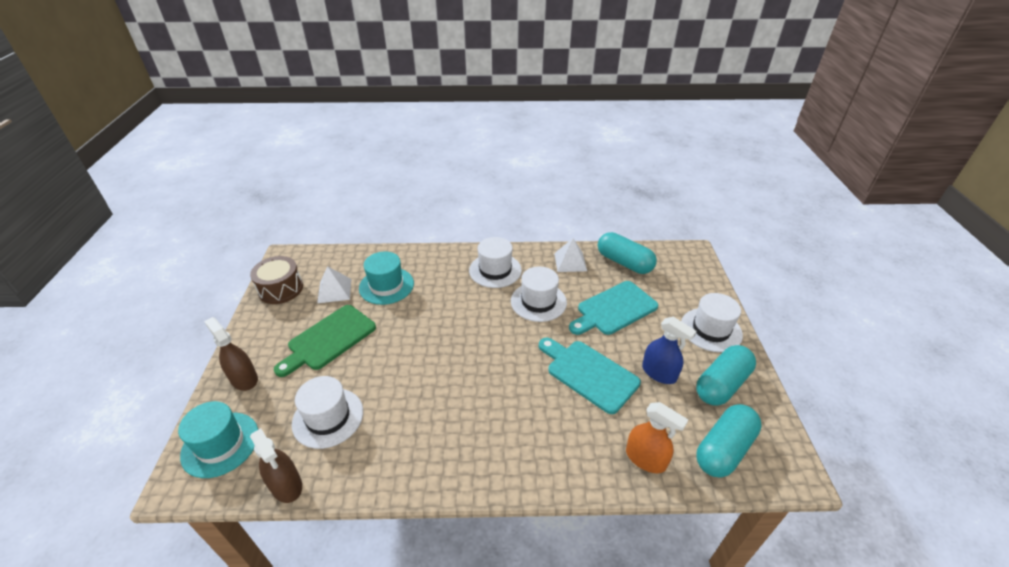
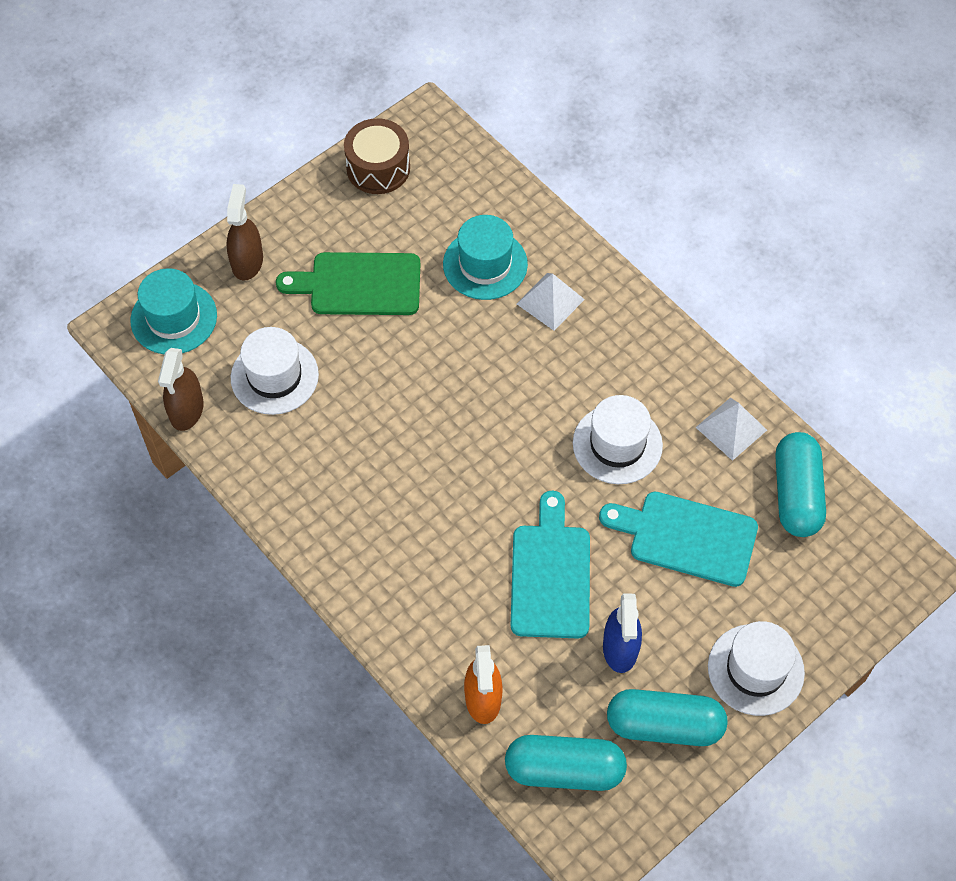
camera: 50 degrees right, 20 degrees up
white pyramid [317,266,351,303] -> white pyramid moved to [517,273,585,331]
white hat [469,237,522,288] -> none

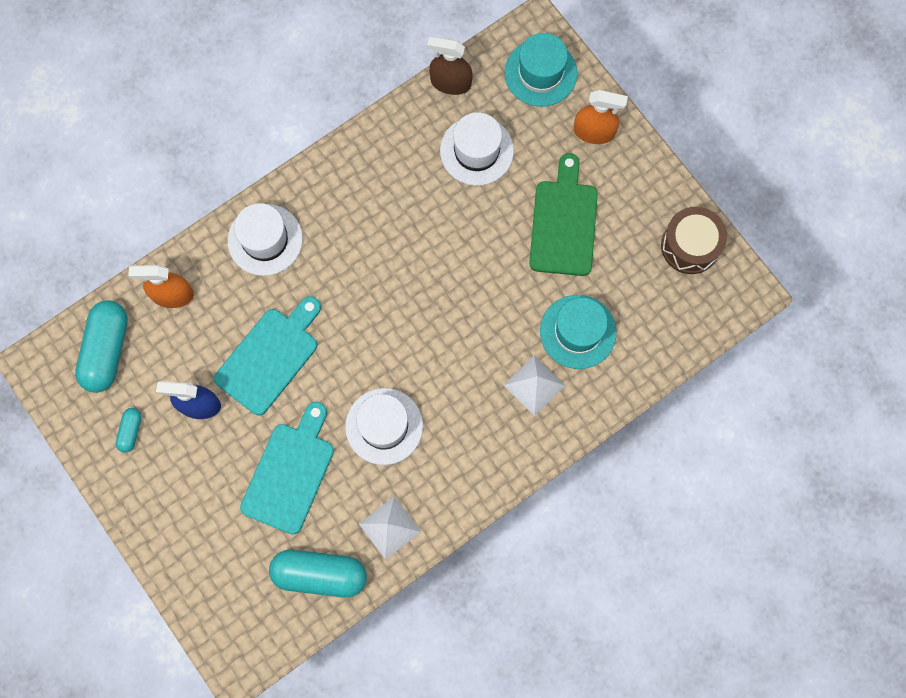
camera: 95 degrees right, 15 degrees up
brown spray bottle [226,184,263,281] -> orange spray bottle [574,90,628,144]
turquoise cutting board [510,491,590,638] -> turquoise cutting board turned 60 degrees counterclockwise [214,296,321,415]
turquoise capsule [607,689,727,746] -> turquoise capsule [116,408,141,453], size x0.48
white hat [708,621,805,716] -> white hat moved to [227,203,303,276]

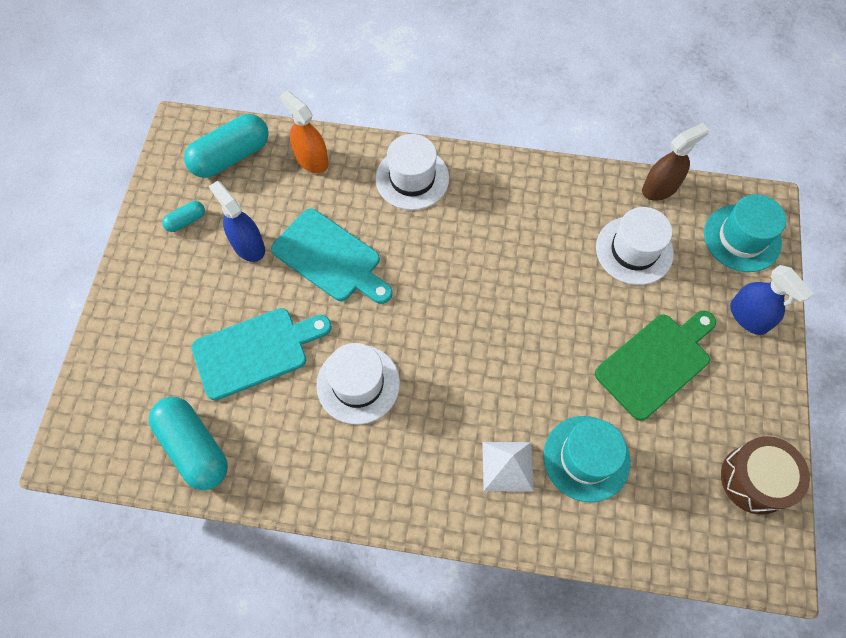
camera: 45 degrees right, 10 degrees down
turquoise cutting board [214,296,321,415] -> turquoise cutting board turned 45 degrees clockwise [271,208,392,304]
white pyramid [359,496,421,560] -> none
brown spray bottle [427,36,473,95] -> brown spray bottle turned 90 degrees clockwise [642,123,709,201]
orange spray bottle [574,90,628,144] -> blue spray bottle [730,265,814,335]

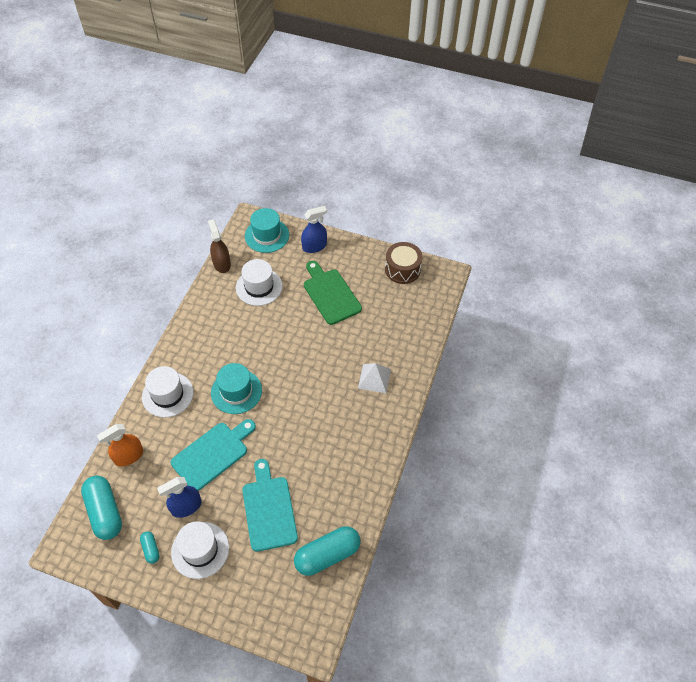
camera: 80 degrees left, 10 degrees down
white hat [316,343,400,424] -> white hat moved to [171,521,229,579]
turquoise hat [544,416,631,502] -> turquoise hat moved to [211,363,262,414]

